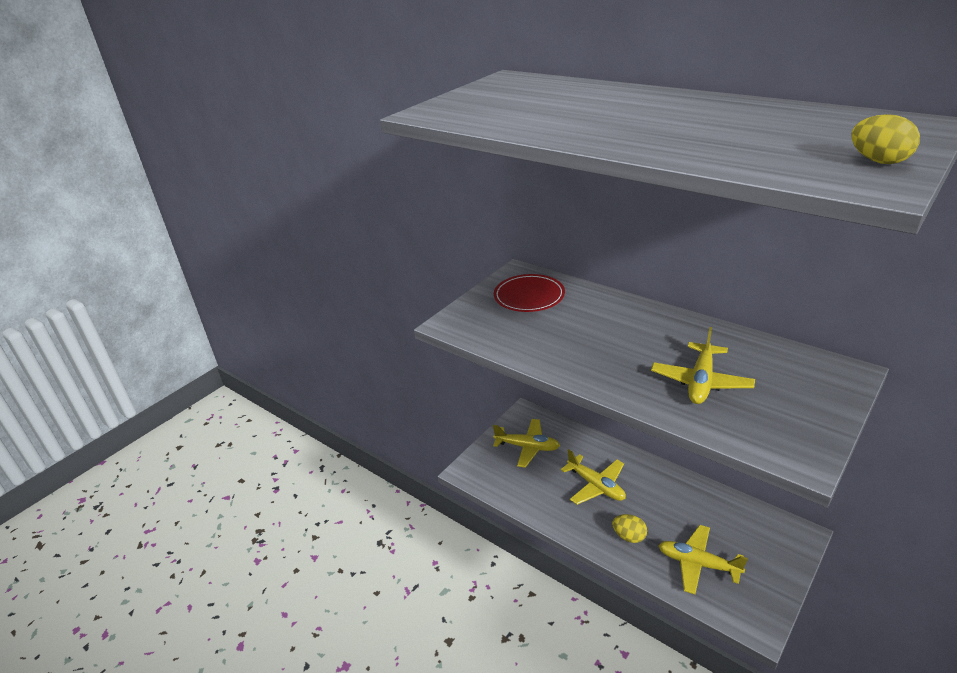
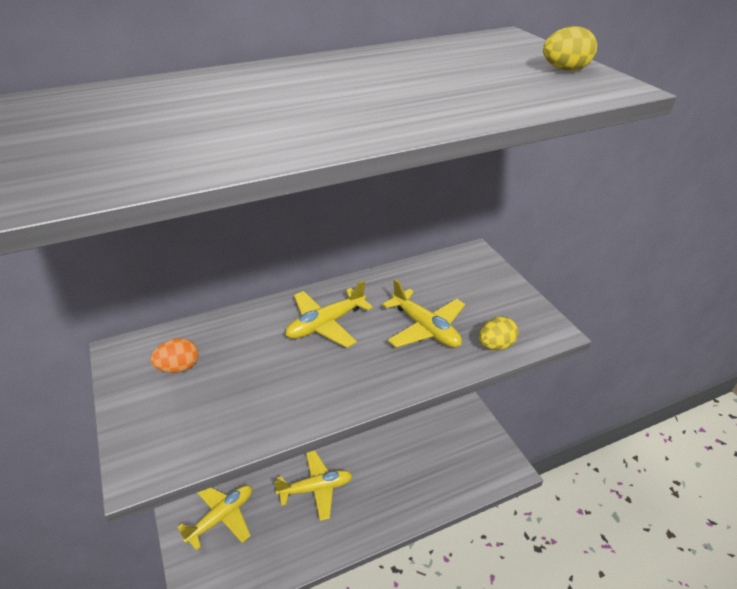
camera: 65 degrees left, 5 degrees up
red plate [494,274,565,312] -> orange egg [151,338,199,373]
yellow egg [612,514,647,543] -> yellow egg moved to [479,316,518,350]
yellow plane [658,525,748,594] -> yellow plane moved to [285,280,373,348]

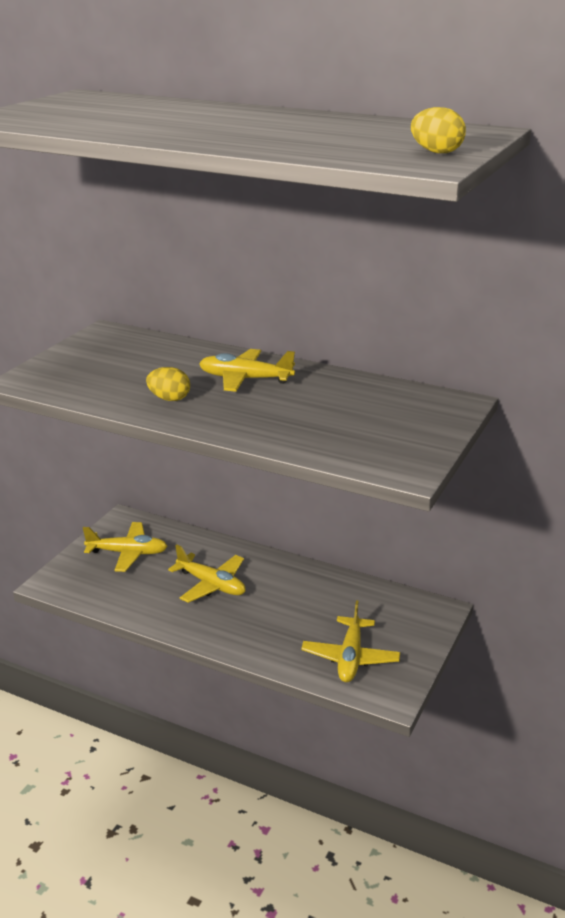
camera: 50 degrees right, 10 degrees down
orange egg [151,338,199,373] -> none
yellow plane [382,279,465,348] -> yellow plane moved to [301,600,400,682]
yellow egg [479,316,518,350] -> yellow egg moved to [146,367,190,401]

